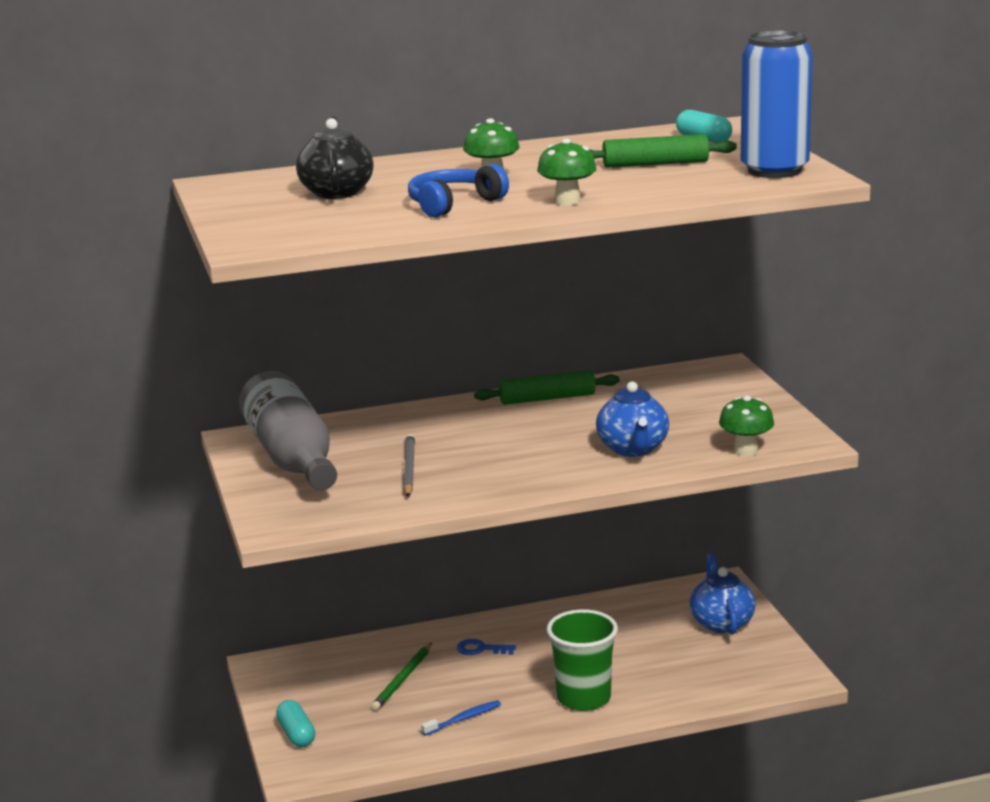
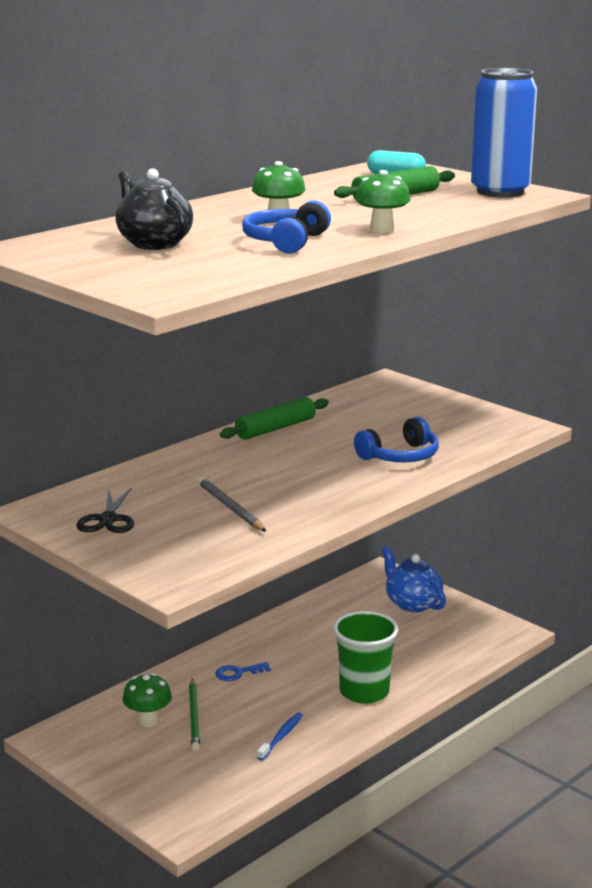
camera: 30 degrees left, 0 degrees up
grey bottle [239,371,337,490] -> black scissors [76,487,134,533]
turquoise capsule [276,700,315,747] -> none
blue teapot [596,381,669,457] -> blue headphones [354,417,439,462]
green mushroom [719,395,774,456] -> green mushroom moved to [123,673,172,727]

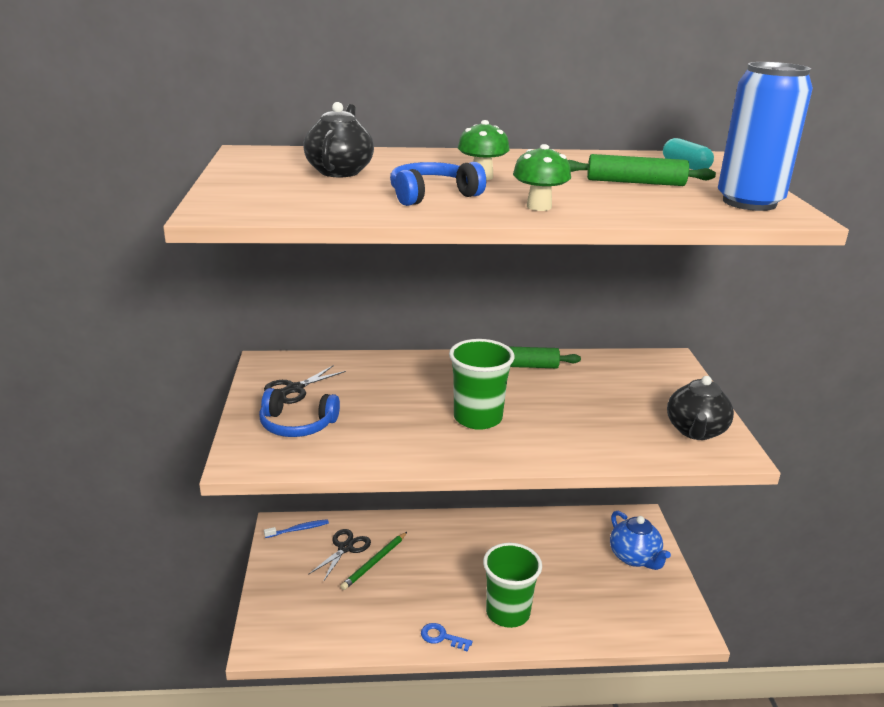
camera: 40 degrees right, 5 degrees up
green mushroom [123,673,172,727] -> black scissors [308,529,371,582]
grey pencil [198,477,266,532] -> none
blue key [215,662,271,681] -> blue key moved to [421,623,473,652]
blue toothbrush [257,712,303,761] -> blue toothbrush moved to [264,519,329,538]
blue headphones [354,417,439,462] -> blue headphones moved to [259,388,340,437]
blue teapot [382,546,446,613] -> blue teapot turned 150 degrees clockwise [610,511,671,570]
none -> green cup [449,339,515,430]
none -> black teapot [667,376,734,440]

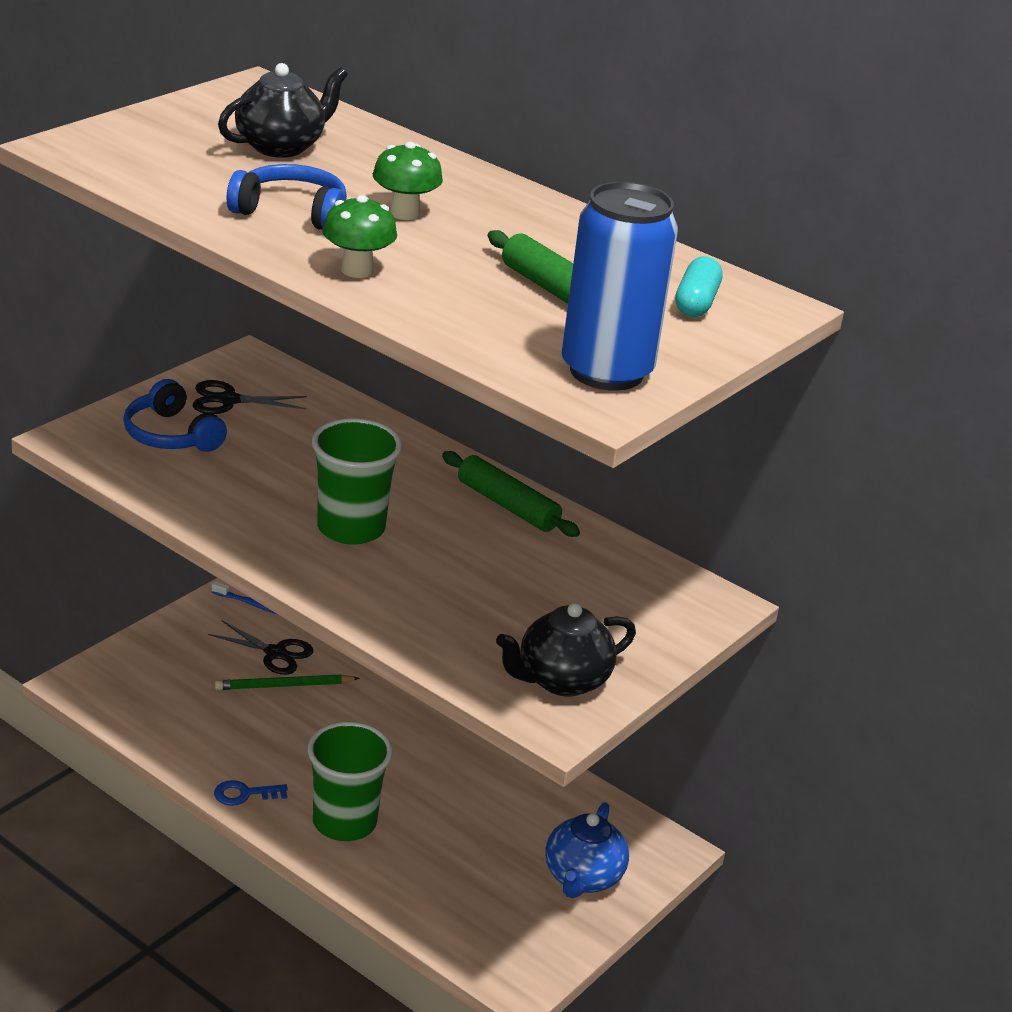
camera: 40 degrees right, 5 degrees up
black scissors [308,529,371,582] -> black scissors turned 45 degrees clockwise [208,621,313,675]
blue key [421,623,473,652] -> blue key turned 75 degrees counterclockwise [214,780,288,806]

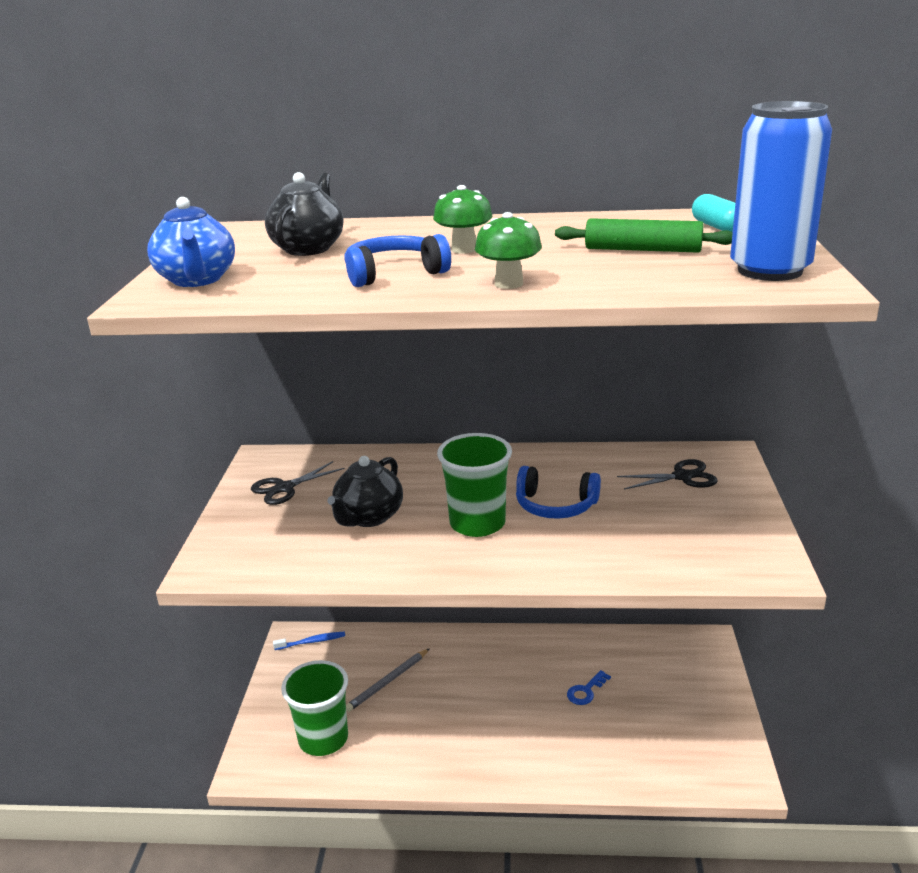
camera: 30 degrees left, 5 degrees down
blue headphones [123,379,227,452] -> blue headphones moved to [516,466,601,519]
black scissors [208,621,313,675] -> black scissors moved to [617,459,718,489]
blue key [214,780,288,806] -> blue key moved to [567,670,611,705]
green pencil [215,675,360,690] -> grey pencil [346,648,430,712]
green cup [308,721,392,841] -> green cup moved to [281,660,348,756]
green rolling pin [442,451,580,537] -> none
black teapot [496,602,636,697] -> black teapot moved to [327,456,403,527]
blue teapot [545,802,629,898] -> blue teapot moved to [147,197,235,287]

